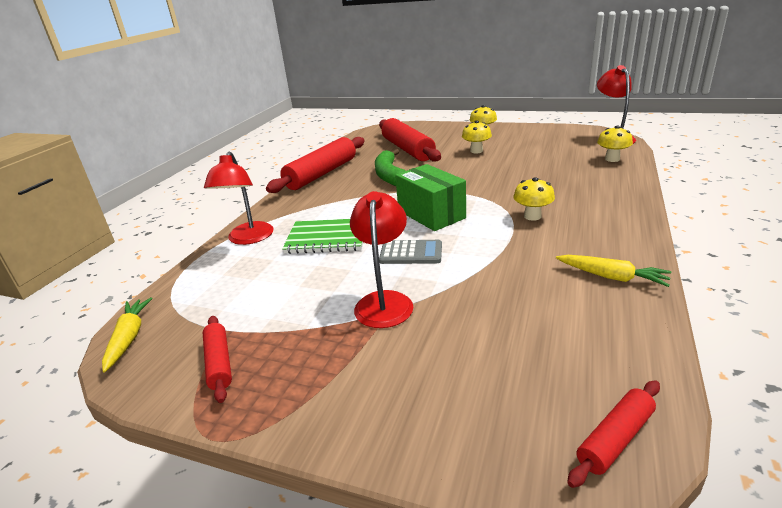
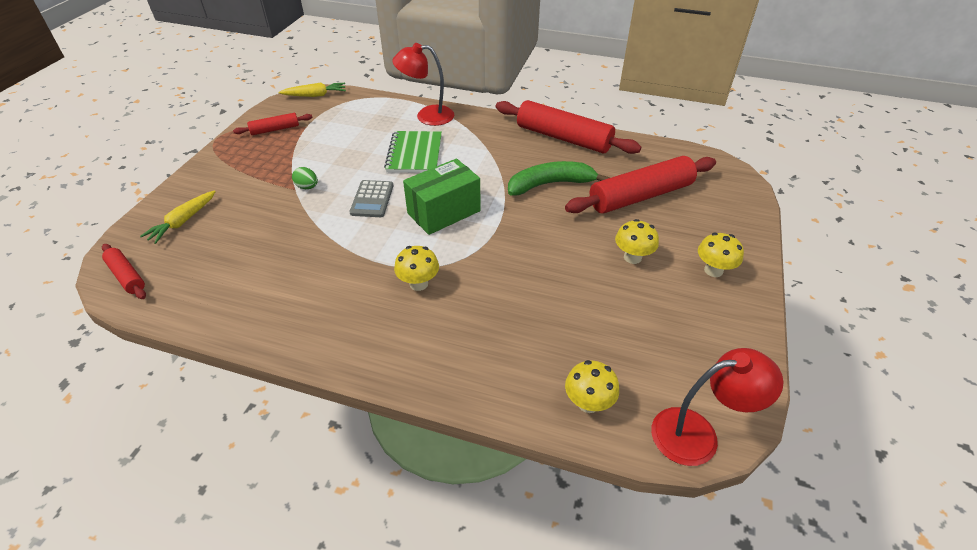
camera: 85 degrees right, 15 degrees up
red lamp [350,191,413,328] -> green egg [292,167,318,189]
yellow carrot [556,255,671,287] -> yellow carrot moved to [140,190,216,244]

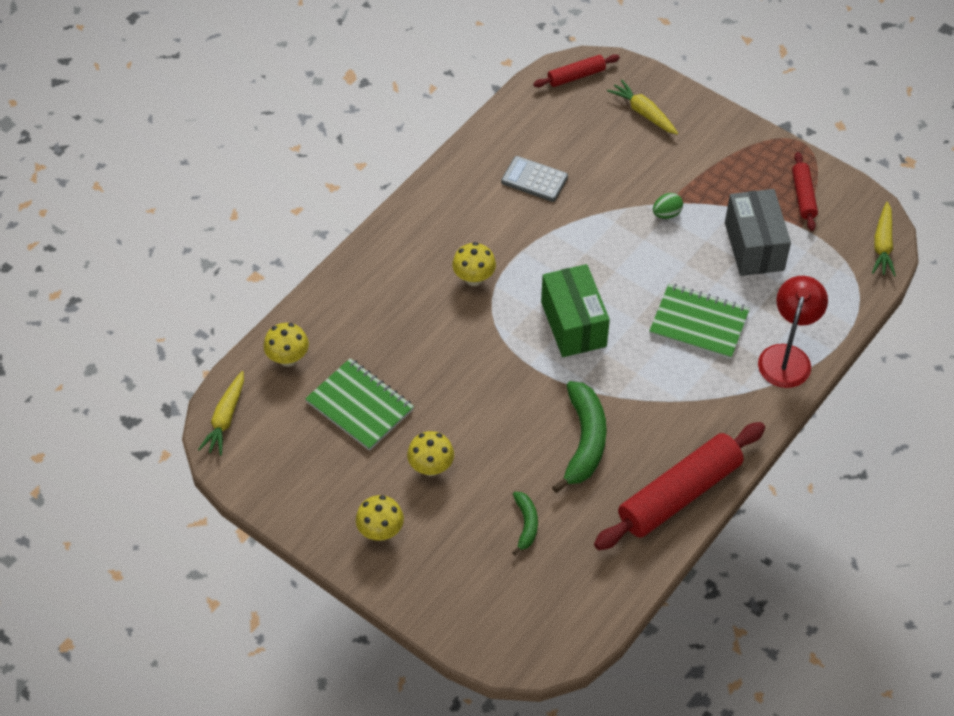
camera: 110 degrees right, 10 degrees up
grey calculator [350,180,393,217] -> grey calculator moved to [501,156,568,202]
red rolling pin [565,156,716,213] -> green banana [512,492,538,555]
red lamp [651,348,783,466] -> yellow carrot [198,371,244,456]
none -> green notebook [305,358,414,451]
none -> grey box [725,189,791,276]

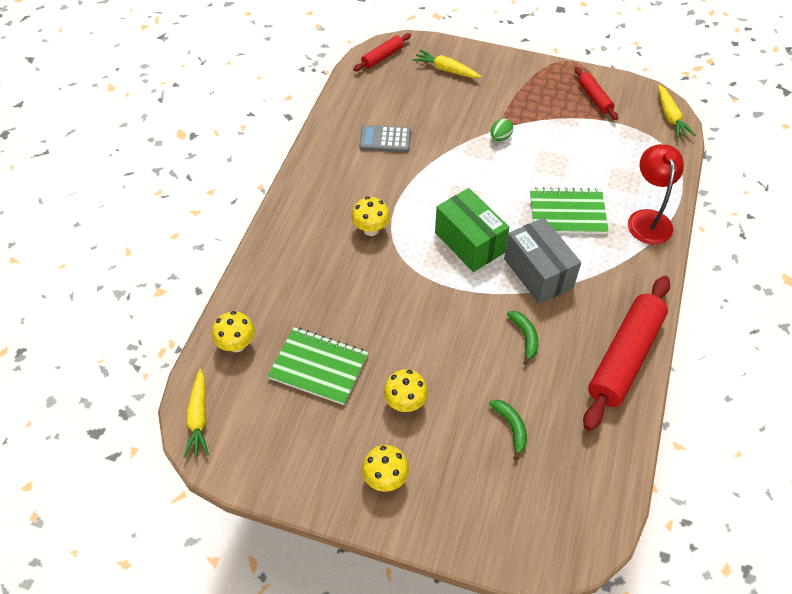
camera: 20 degrees left, 0 degrees up
green banana [552,381,607,493] -> green banana [507,311,538,365], size x0.53
grey box [725,189,791,276] -> grey box moved to [504,217,581,304]

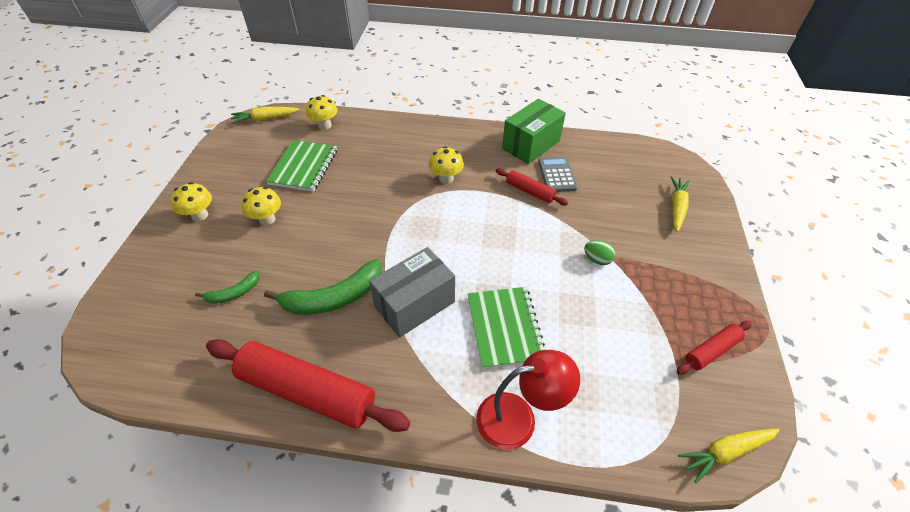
camera: 80 degrees right, 5 degrees down
red rolling pin [353,33,411,71] -> red rolling pin moved to [496,168,568,205]
green box [435,188,509,272] -> green box moved to [502,99,566,164]
green banana [507,311,538,365] -> green banana [264,259,382,315], size x1.88

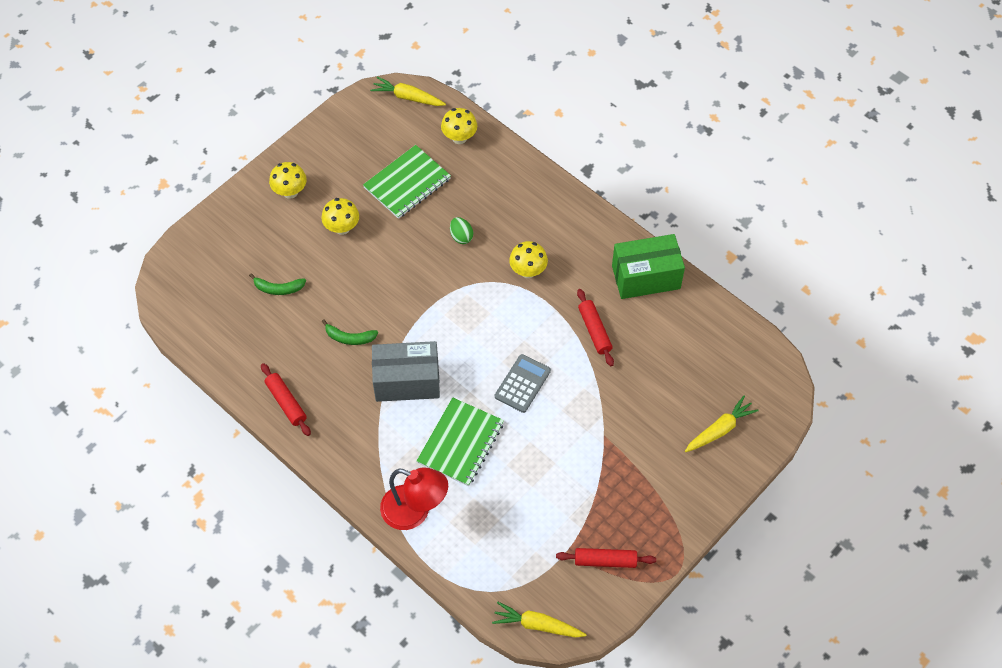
camera: 35 degrees right, 10 degrees up
red rolling pin [206,339,410,432] -> red rolling pin [261,363,311,436], size x0.50
green banana [264,259,382,315] -> green banana [322,319,378,345], size x0.53
grey calculator [538,157,578,192] -> grey calculator moved to [495,354,551,413]
green egg [584,240,615,265] -> green egg moved to [450,217,473,244]

